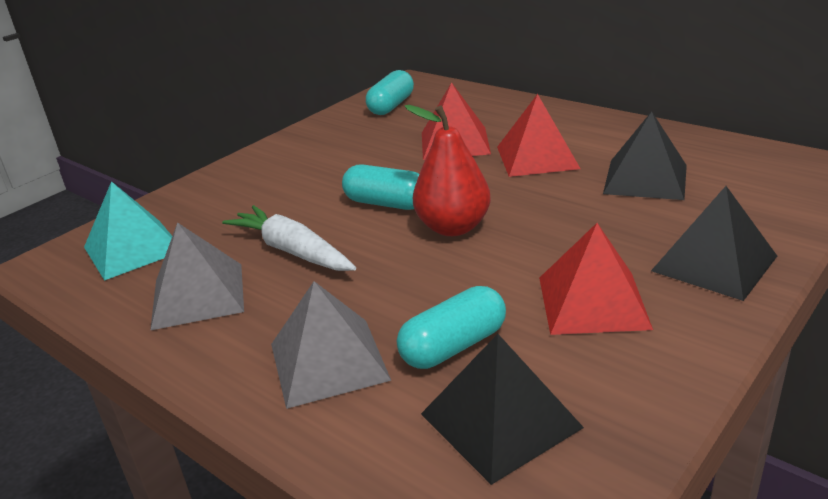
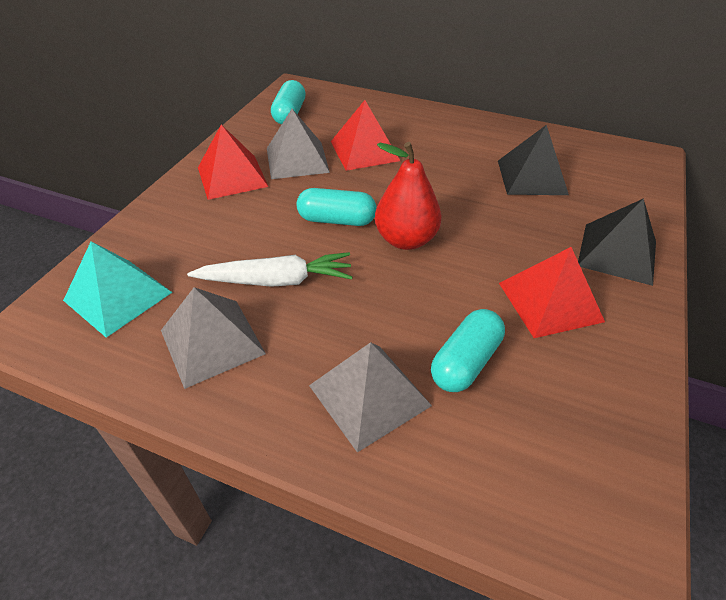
camera: 20 degrees left, 15 degrees up
white carrot [222,205,356,271] -> white carrot turned 150 degrees clockwise [187,252,353,287]
black pyramid [421,334,584,485] -> none
red pyramid [497,94,581,177] -> red pyramid moved to [198,124,268,200]
none -> grey pyramid [267,109,330,179]

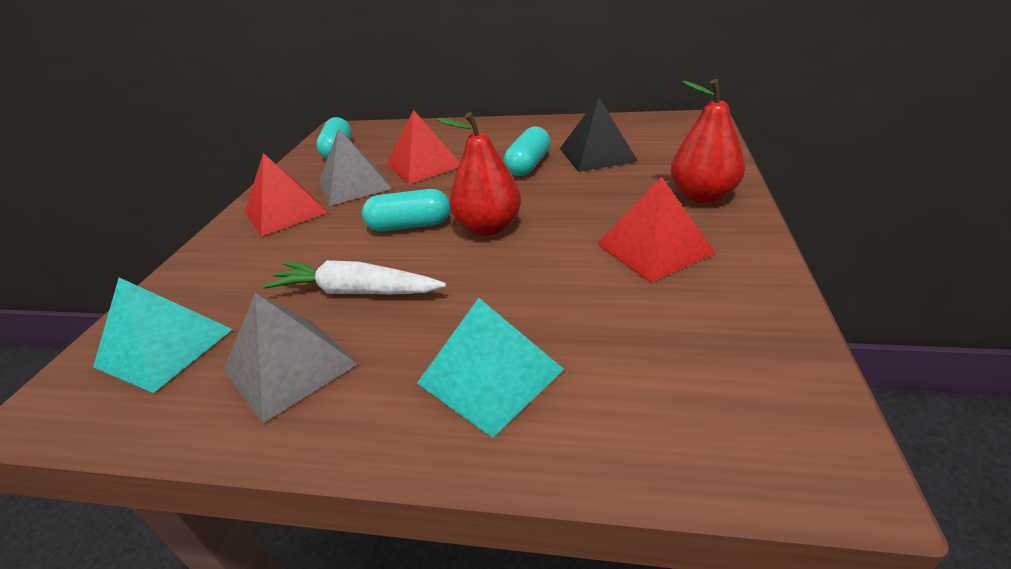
camera: 10 degrees left, 10 degrees down
white carrot [187,252,353,287] -> white carrot turned 150 degrees counterclockwise [263,260,446,294]
grey pyramid [309,342,432,453] -> turquoise pyramid [417,298,564,438]
turquoise capsule [431,309,505,392] -> turquoise capsule moved to [504,126,551,176]
black pyramid [578,198,656,286] -> red pear [670,79,745,203]

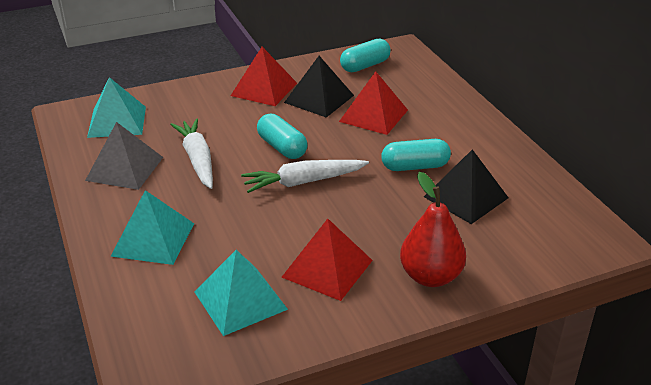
camera: 55 degrees right, 0 degrees up
grey pyramid [319,128,392,206] -> black pyramid [284,56,354,118]
red pear [436,112,521,236] -> white carrot [241,160,369,193]
none -> turquoise pyramid [194,250,288,336]

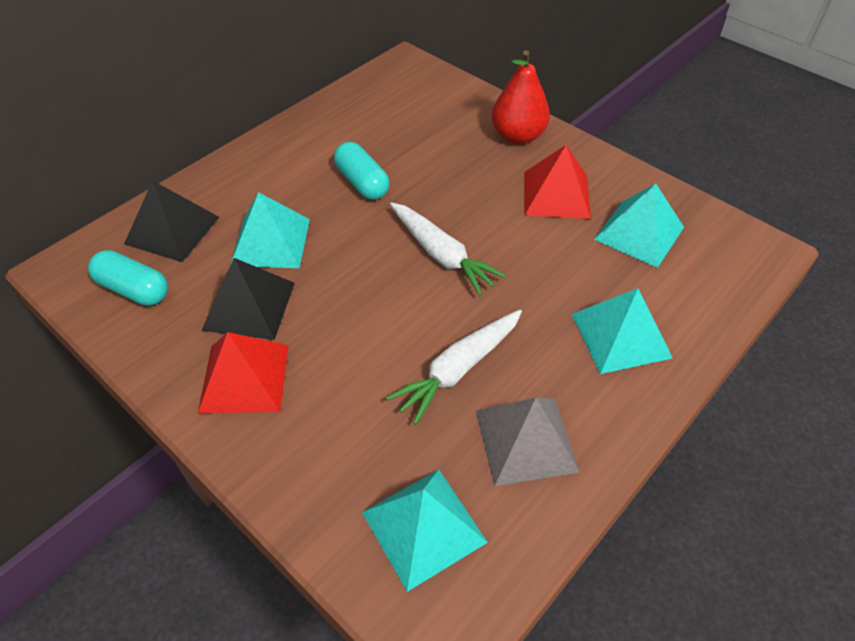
camera: 115 degrees left, 15 degrees up
turquoise capsule [257,114,308,159] -> none
red pyramid [339,71,408,135] -> turquoise pyramid [230,192,310,268]
black pyramid [424,149,509,224] -> black pyramid moved to [124,180,219,262]

